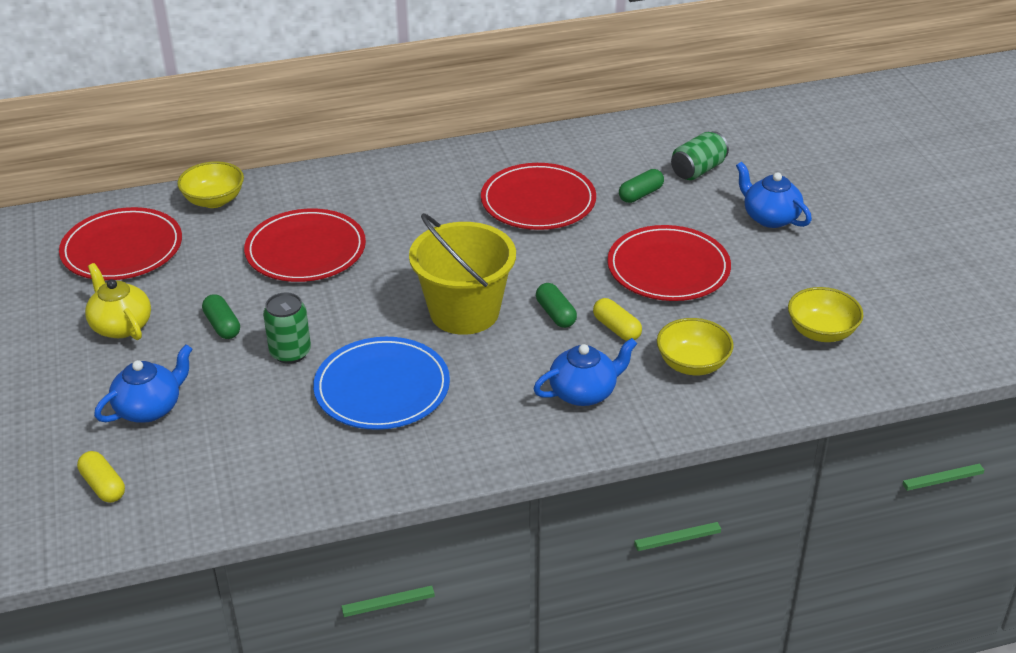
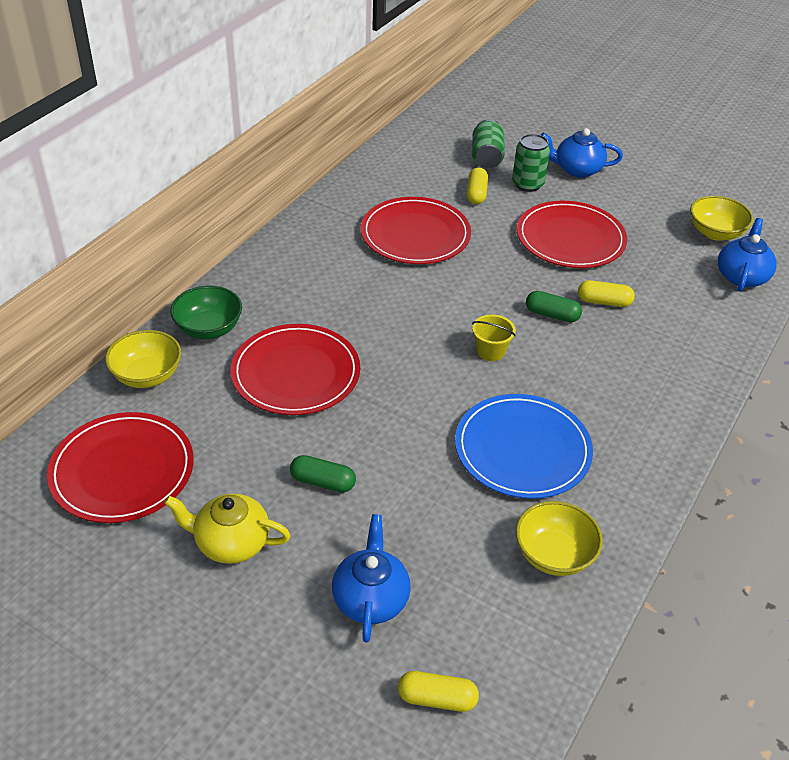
camera: 45 degrees left, 5 degrees up
green can [263,292,311,364] -> green can moved to [512,134,550,192]
yellow bucket [409,213,516,335] -> yellow bucket [472,315,516,361], size x0.42
blue teapot [534,338,637,406] -> blue teapot moved to [718,218,777,291]
green capsule [619,169,664,203] -> yellow capsule [467,167,488,205]
yellow bowl [657,318,734,375] -> yellow bowl moved to [516,501,603,576]
none -> green bowl [170,285,242,339]

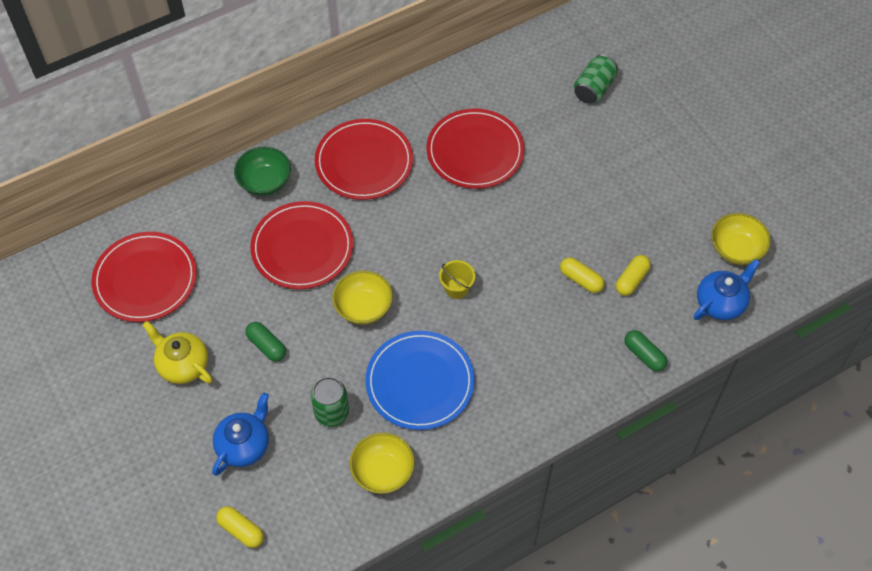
camera: 30 degrees right, 15 degrees up
yellow bowl [105,330,181,388] -> yellow bowl moved to [332,270,393,325]
yellow capsule [467,167,488,205] -> yellow capsule moved to [616,255,651,296]
green can [512,134,550,192] -> green can moved to [311,377,349,427]
red plate [517,201,627,268] -> red plate moved to [315,119,413,200]
green capsule [526,291,582,322] -> green capsule moved to [625,330,667,372]
blue teapot [541,128,623,178] -> none

